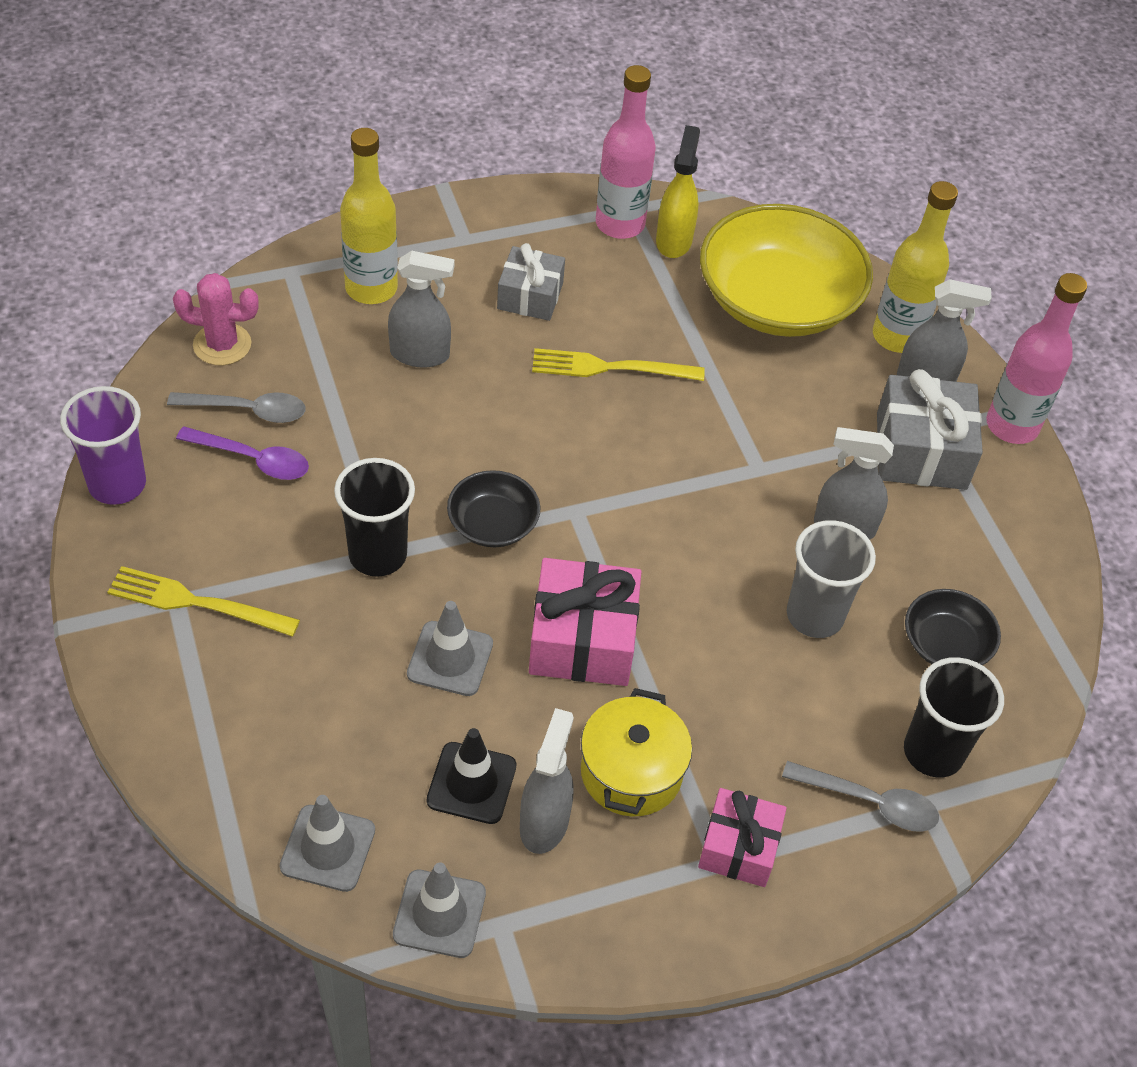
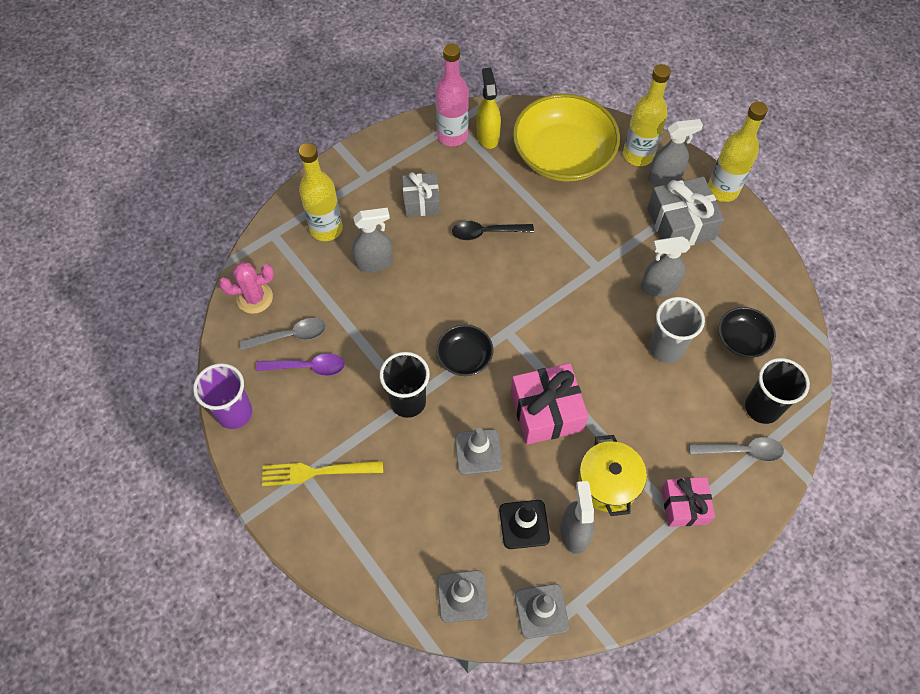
camera: 15 degrees left, 10 degrees up
yellow fork [532,348,705,381] -> black spoon [452,221,534,240]
pink bottle [986,273,1087,444] -> yellow bottle [708,102,768,202]

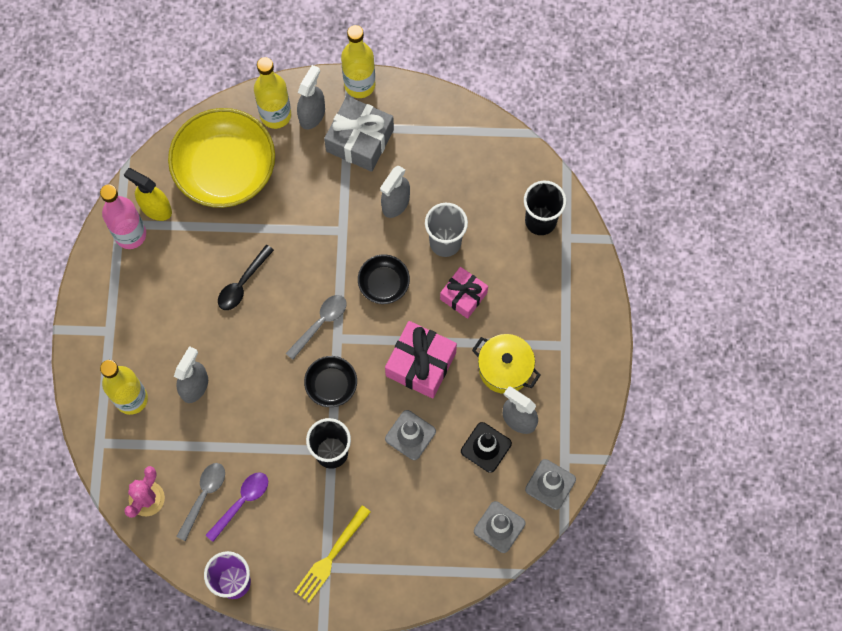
camera: 50 degrees left, 10 degrees up
grey gift [402,172,440,217] -> none
pink gift [662,477,715,527] -> pink gift moved to [440,267,488,319]
grey spoon [689,437,784,462] -> grey spoon moved to [285,295,347,360]
black bowl [719,307,776,358] -> black bowl moved to [358,254,410,304]

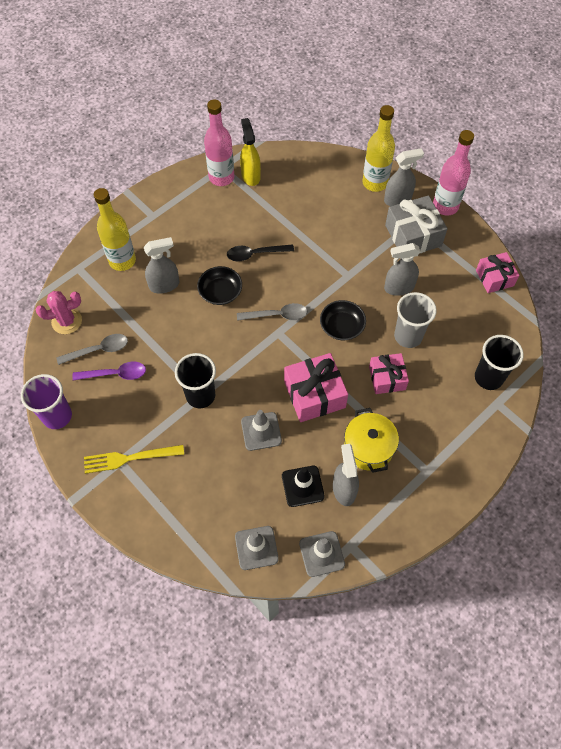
camera: 45 degrees right, 10 degrees down
yellow bowl [168,108,275,208] -> none
black bowl [304,356,357,407] -> black bowl moved to [197,266,242,305]
yellow bottle [341,25,375,98] -> pink bottle [433,130,474,216]
none -> pink gift [476,252,519,293]

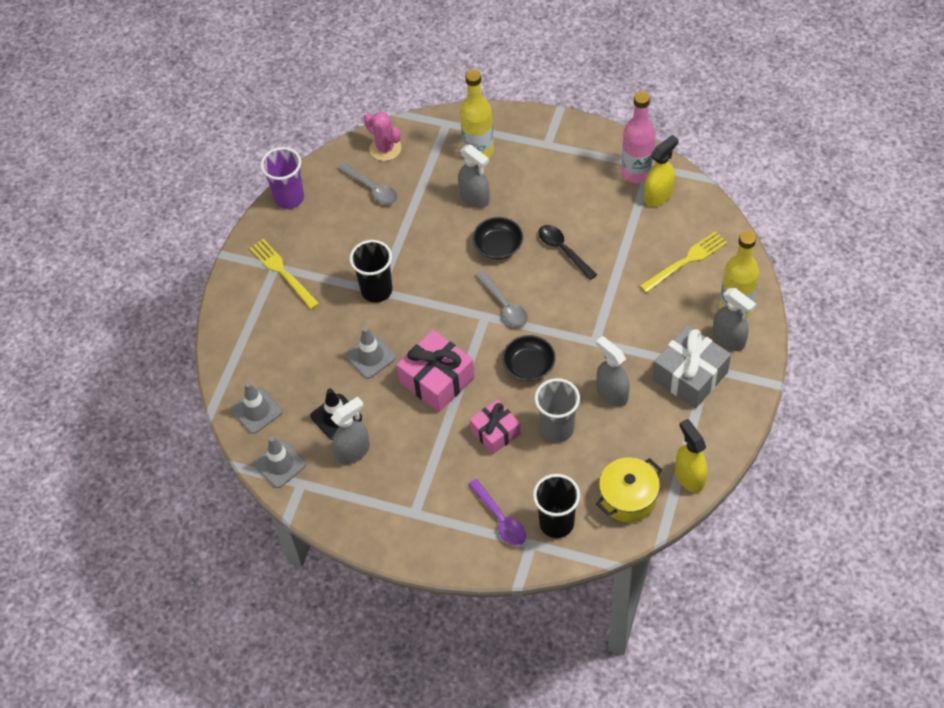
camera: 65 degrees right, 5 degrees down
purple spoon [72,362,146,380] -> purple spoon moved to [468,479,526,545]
yellow pot [344,408,399,473] -> yellow pot moved to [596,457,662,523]
pink bottle [433,130,474,216] -> none
pink gift [476,252,519,293] -> yellow spray bottle [675,419,707,493]
none -> yellow fork [640,231,727,293]

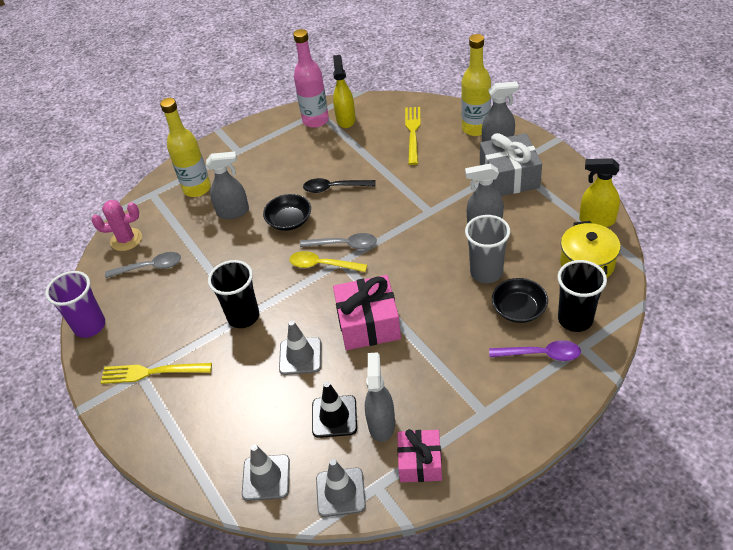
camera: 50 degrees left, 10 degrees down
pink gift [470,399,521,454] -> pink gift moved to [397,429,442,482]
black bowl [502,335,556,381] -> black bowl moved to [492,278,548,323]
none -> yellow spoon [289,251,367,272]

